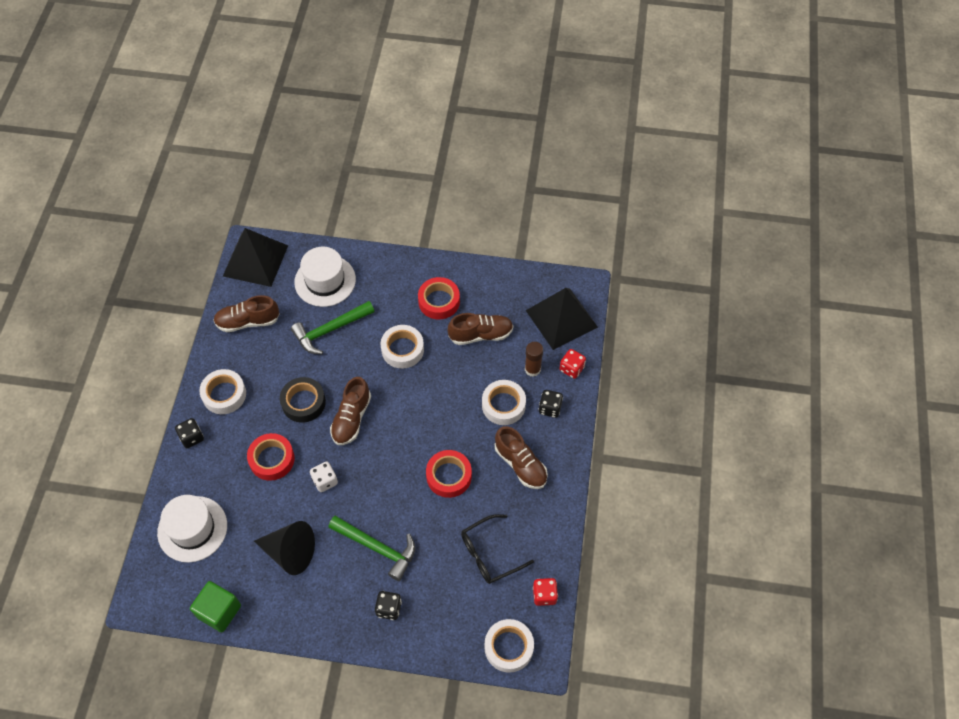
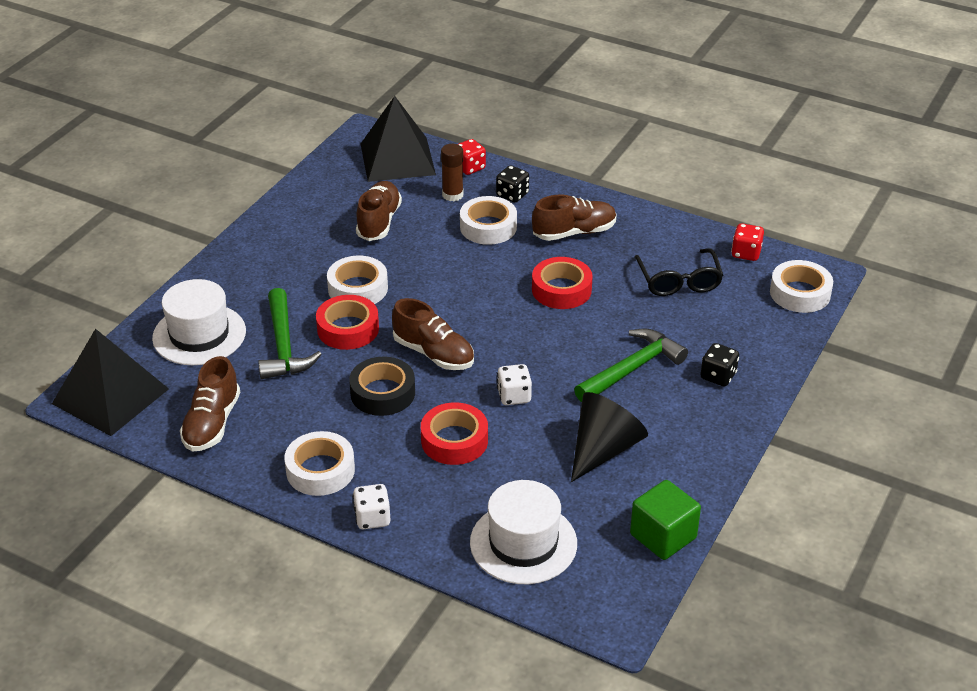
camera: 70 degrees left, 20 degrees down
black dice [175,418,204,448] -> white dice [353,484,390,529]
red tape [418,277,460,320] -> red tape moved to [316,295,379,350]

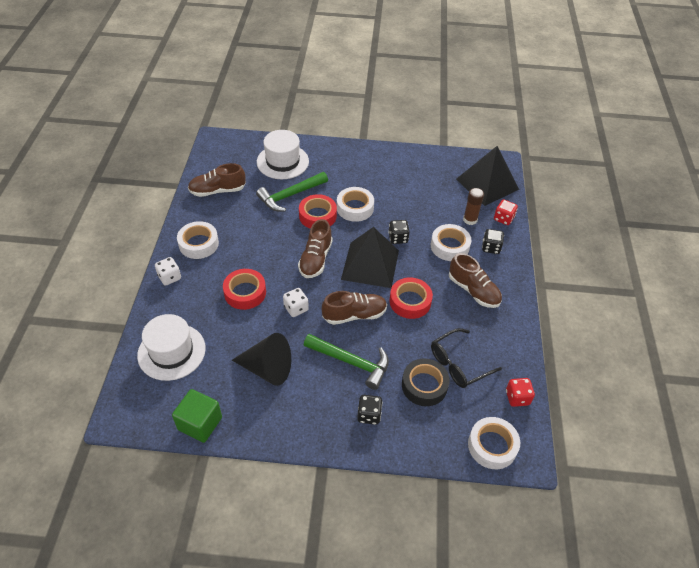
camera: 65 degrees right, 10 degrees up
black pyramid [52,329,169,436] -> black pyramid moved to [341,227,399,288]
black tape [349,356,415,416] -> black tape moved to [402,359,450,406]
brown shoe [356,181,402,241] -> brown shoe moved to [322,291,387,325]
none -> black dice [388,220,410,244]

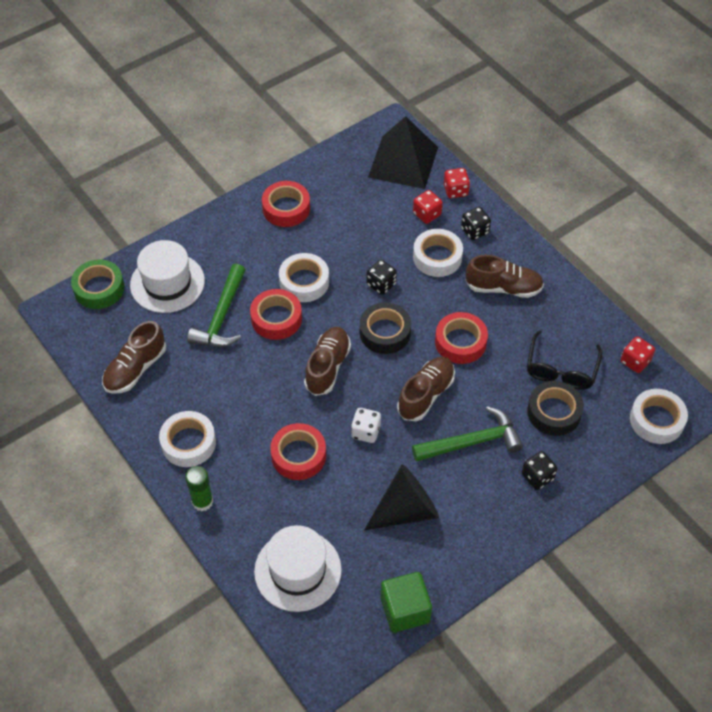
camera: 40 degrees left, 5 degrees up
white dice [155,257,181,286] -> green glue stick [185,466,213,511]
brown shoe [298,219,333,278] -> brown shoe turned 135 degrees counterclockwise [304,327,351,396]
black pyramid [341,227,399,288] -> black tape [360,303,411,354]
brown glue stick [463,188,484,225] -> red dice [413,190,443,224]
none -> green tape [71,260,124,309]
none -> red tape [262,181,310,227]

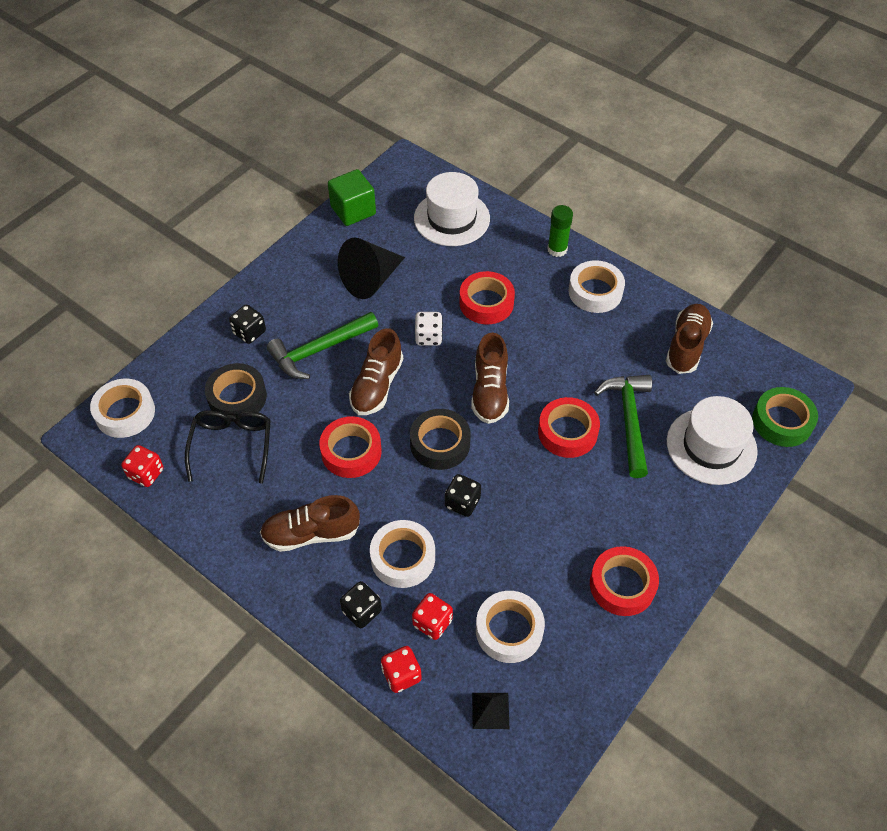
camera: 165 degrees right, 0 degrees up
white tape [279,253,329,302] -> white tape moved to [476,591,545,663]
black pyramid [368,116,438,189] -> black pyramid [472,693,509,729], size x0.41

